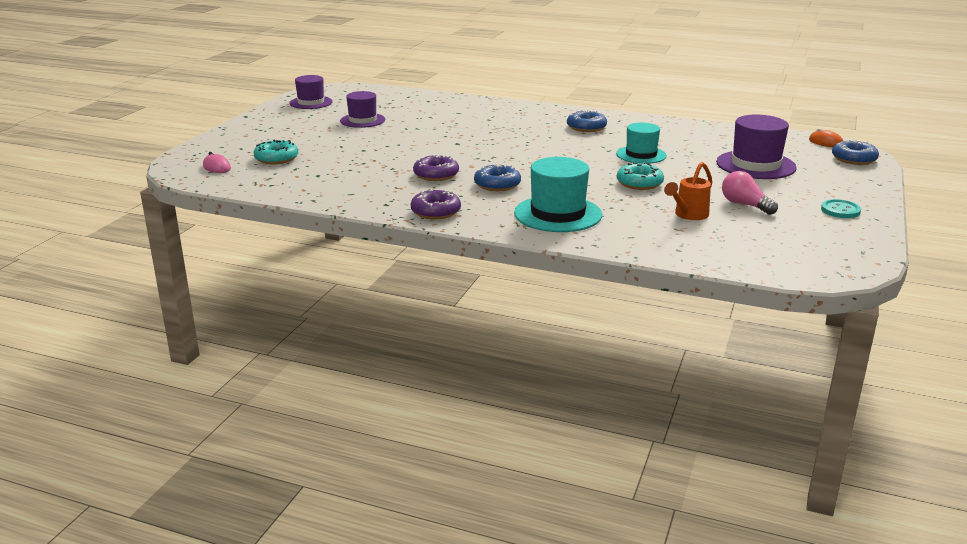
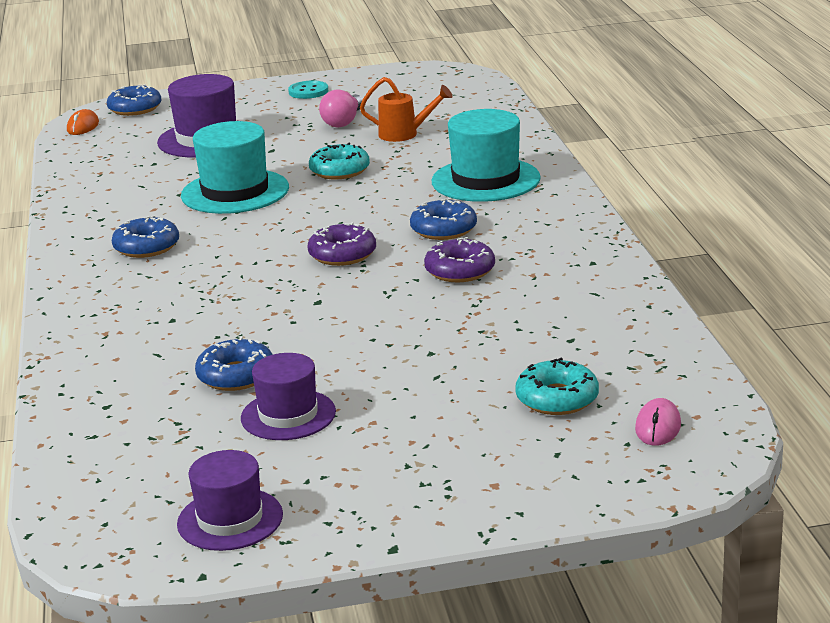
camera: 120 degrees left, 0 degrees up
purple donut [411,189,461,219] -> purple donut moved to [307,222,376,266]
turquoise hat [616,122,667,164] -> turquoise hat [181,121,289,214], size x1.51
none -> blue donut [195,337,273,391]

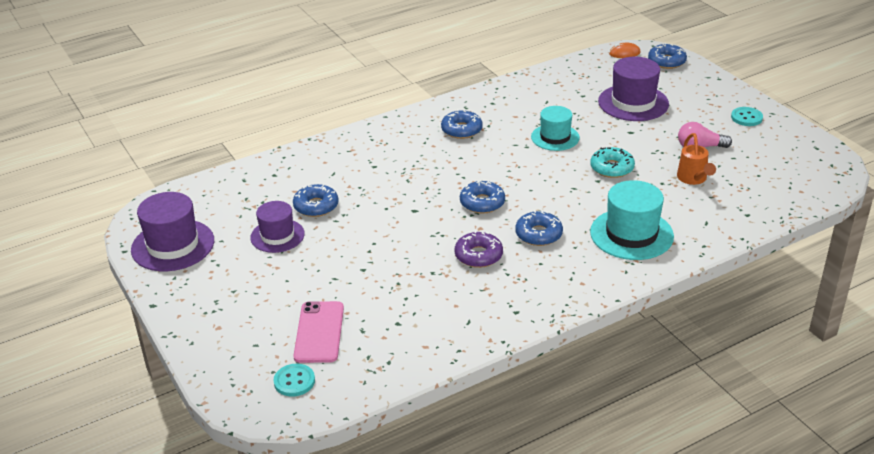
camera: 70 degrees right, 10 degrees up
purple hat [177,450,283,551] -> purple hat [131,192,214,271], size x1.51
turquoise hat [181,121,289,214] -> turquoise hat [531,106,580,151], size x0.66
purple donut [307,222,376,266] -> blue donut [460,180,505,213]
turquoise donut [515,358,599,415] -> pink phone [293,301,344,363]
pink mouse [635,398,681,446] -> turquoise button [273,364,315,397]

